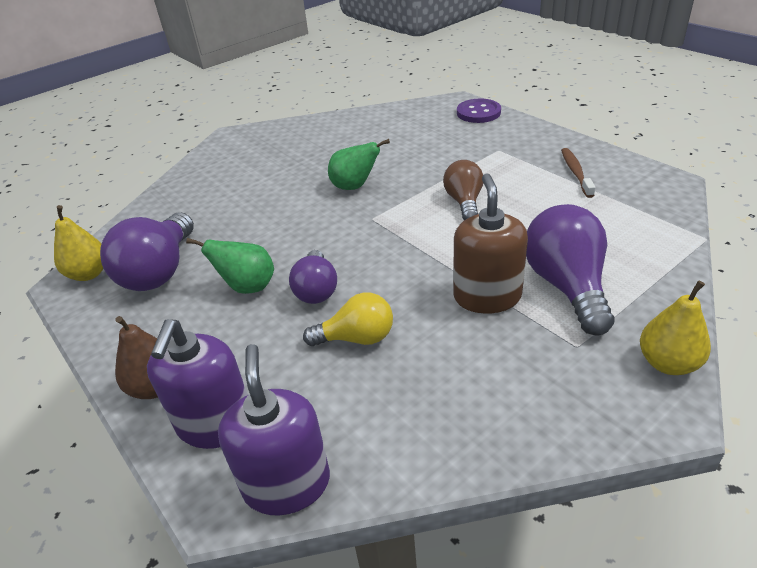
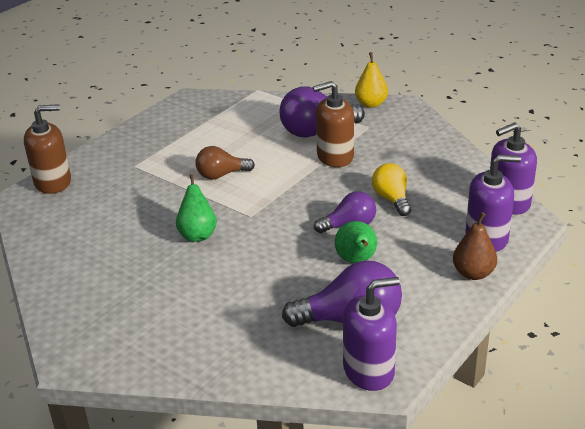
camera: 105 degrees left, 5 degrees down
yellow pear [54,205,103,281] -> purple soap dispenser [343,277,400,391]
purple button [457,99,501,123] -> brown soap dispenser [24,104,71,194]
brown toothbrush [561,148,596,198] -> none

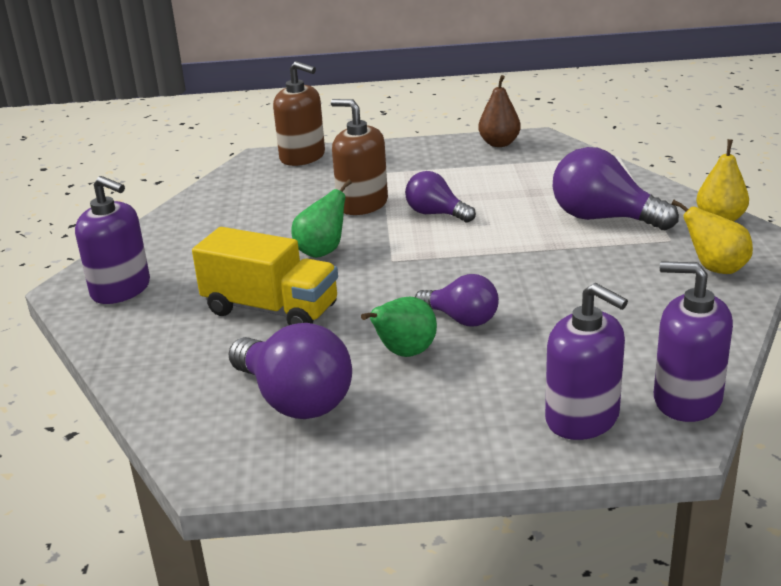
camera: 50 degrees right, 5 degrees down
brown light bulb [195,146,255,179] -> purple light bulb [405,171,476,223]
brown soap dispenser [313,81,354,167] -> brown soap dispenser moved to [331,99,388,215]
purple soap dispenser [343,277,400,391] -> purple soap dispenser moved to [75,176,150,304]
yellow light bulb [372,163,411,216] -> none
brown pear [453,212,497,280] -> brown pear moved to [478,75,521,147]
none -> yellow truck [192,227,338,325]
none -> yellow pear [671,200,753,274]

